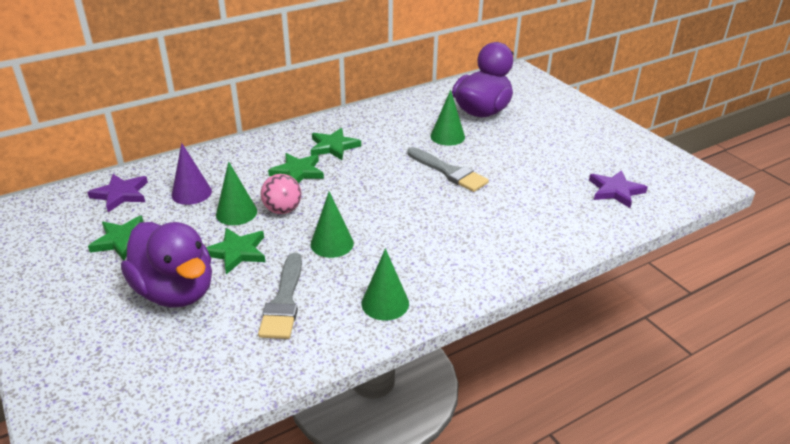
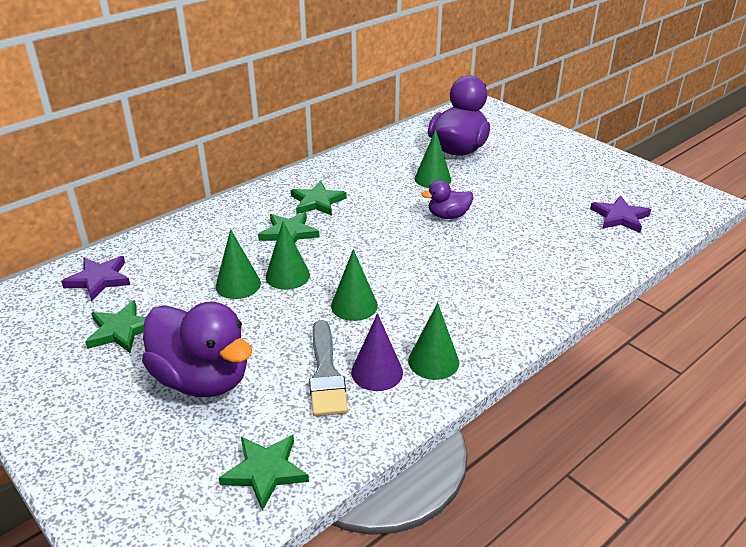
camera: 10 degrees left, 0 degrees up
purple cone [172,143,212,205] -> purple cone moved to [351,313,403,391]
green star [206,228,265,274] -> green star moved to [219,435,309,511]
pink ball [260,174,302,214] -> green cone [266,221,310,290]
grey brush [407,147,489,192] -> purple duck [421,180,473,219]

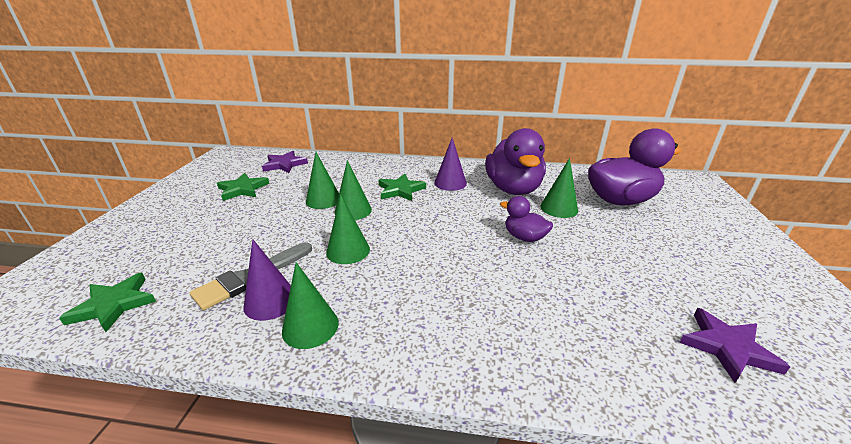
camera: 50 degrees right, 5 degrees down
purple duck [142,302,252,397] -> purple duck moved to [485,128,546,195]
green star [291,181,347,216] -> purple cone [434,138,467,191]

